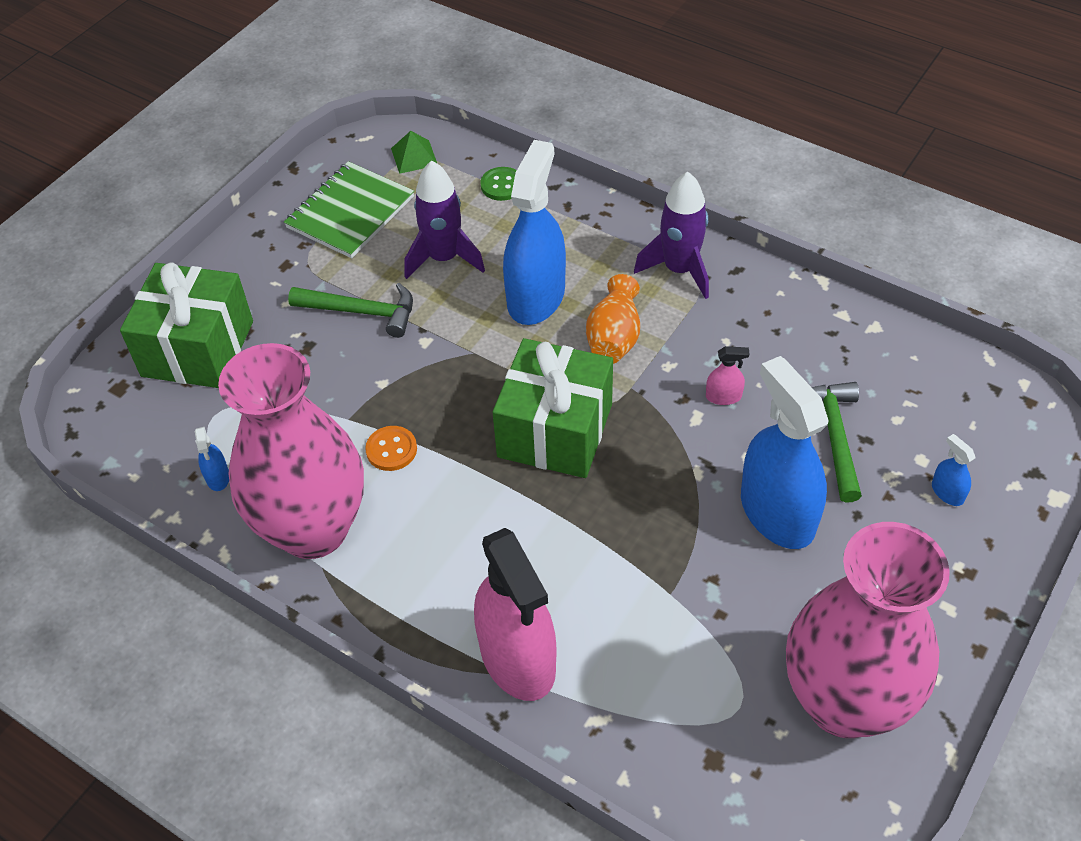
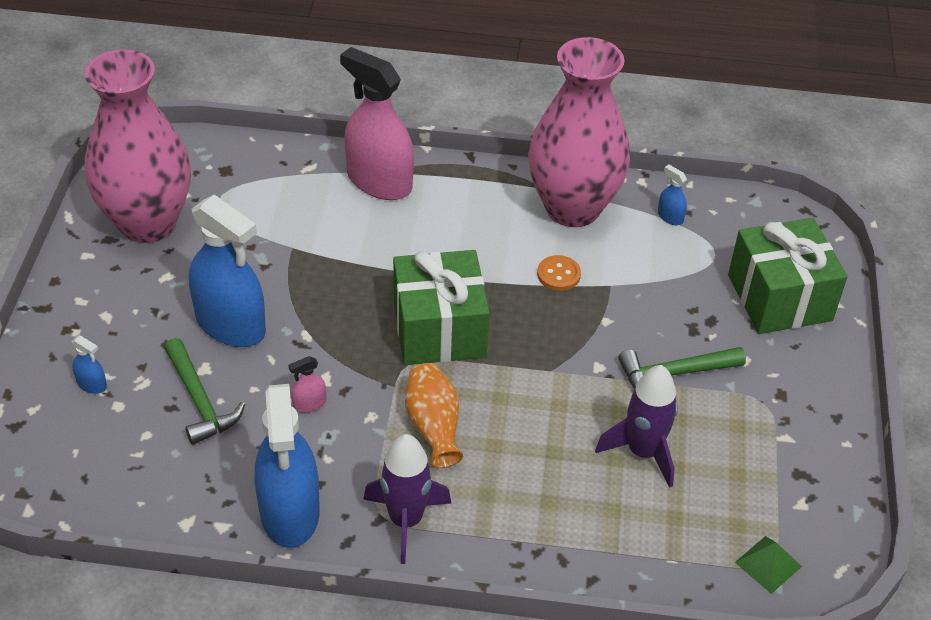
camera: 150 degrees right, 5 degrees down
green notebook [284,161,414,258] -> none
green button [481,167,517,201] -> none
blue spray bottle [503,140,566,325] -> blue spray bottle moved to [255,384,320,548]

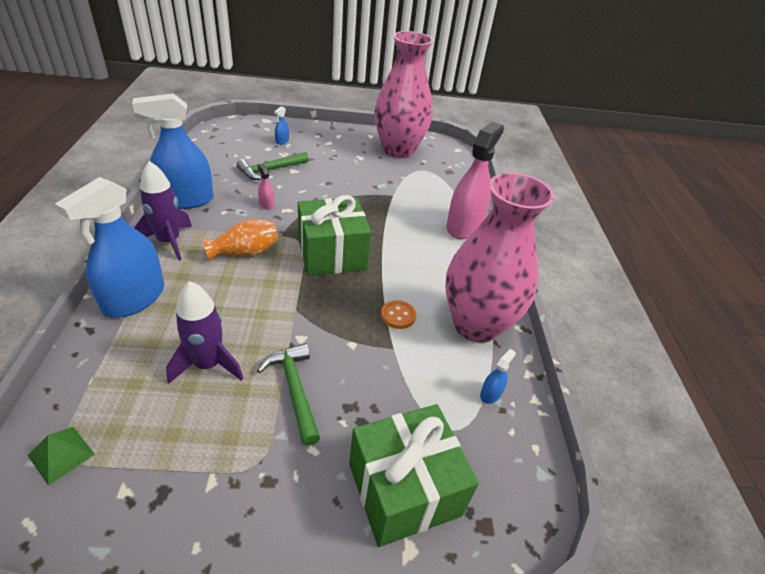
camera: 80 degrees right, 5 degrees down
blue spray bottle [189,194,266,347] -> blue spray bottle moved to [55,177,164,318]

